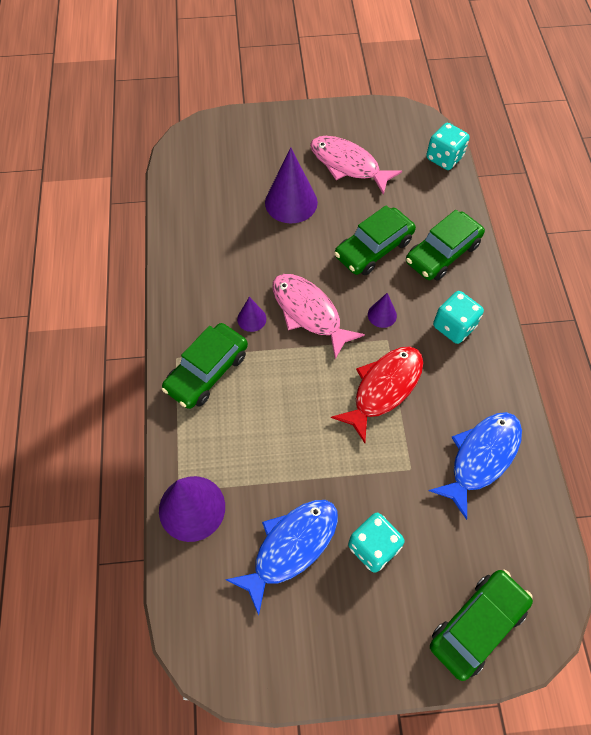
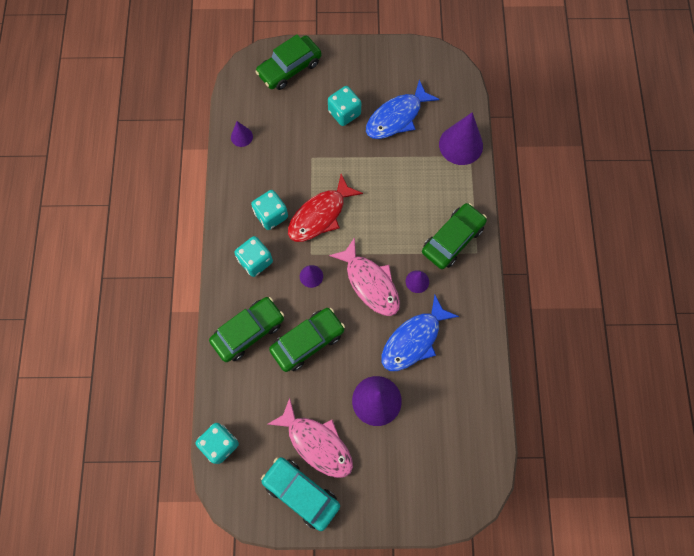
camera: 175 degrees left, 10 degrees up
blue fish [429,412,522,520] -> blue fish moved to [381,295,459,371]
none -> purple cone [231,121,253,147]
none -> turquoise dice [251,190,288,230]
none -> turquoise car [261,457,340,531]

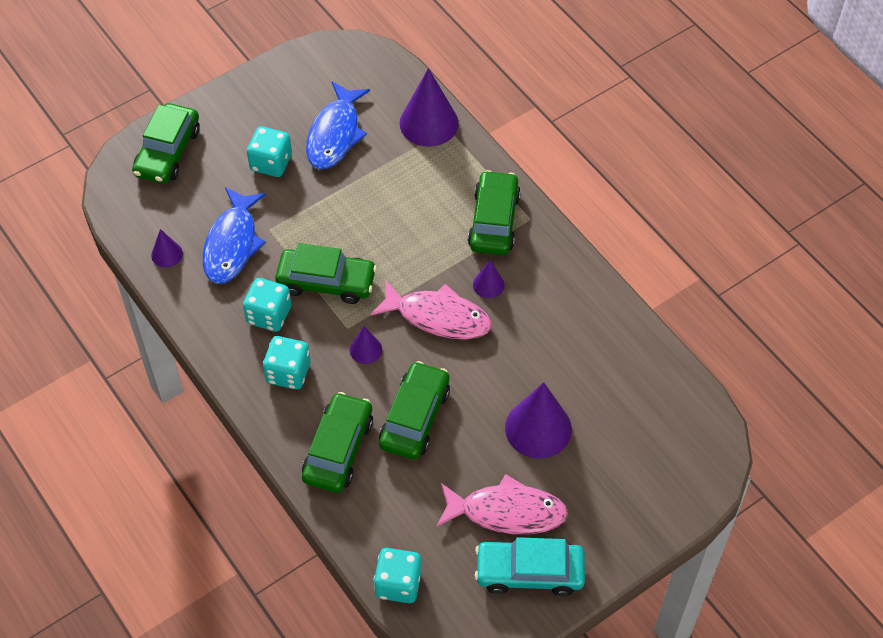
camera: 35 degrees left, 15 degrees down
red fish [288,174,363,242] -> green car [275,243,377,304]
blue fish [381,295,459,371] -> blue fish moved to [203,187,266,284]

